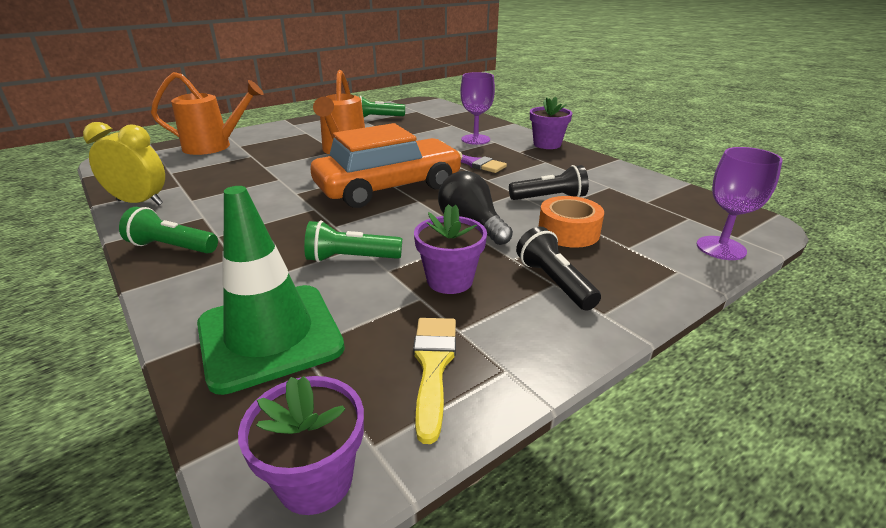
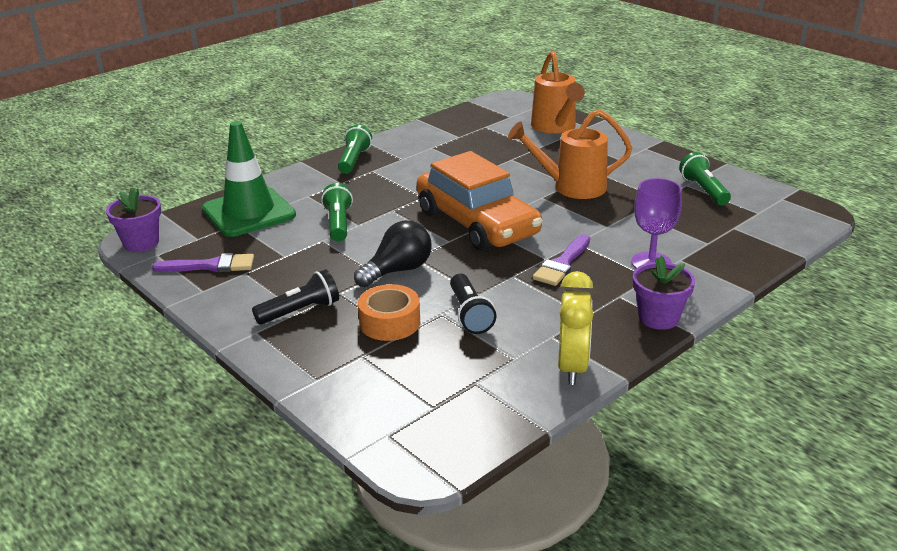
camera: 85 degrees right, 0 degrees up
yellow clock [83,122,165,205] -> yellow clock moved to [558,271,593,385]
yellow brush [413,318,456,444] -> purple brush [152,253,254,273]
purple flower pot [414,204,487,294] -> none
purple goblet [697,147,783,260] -> none

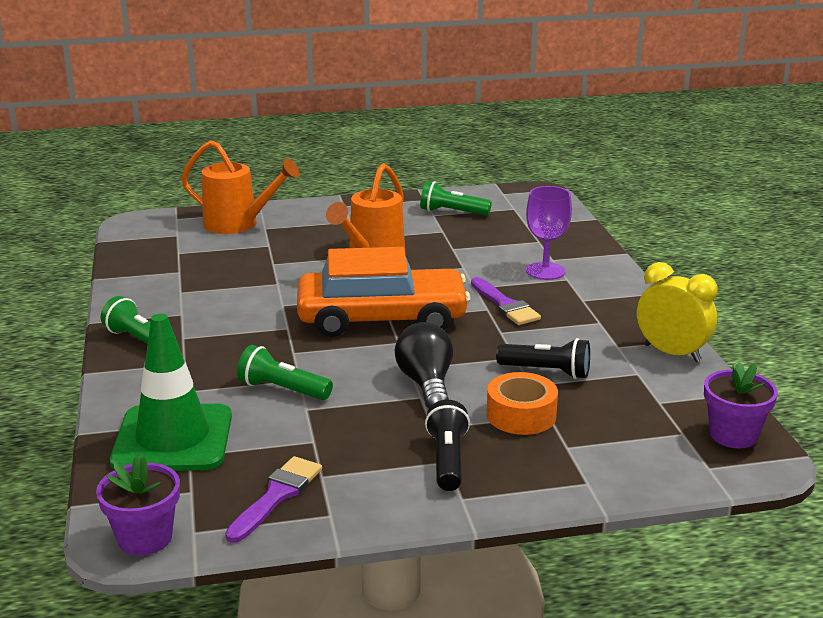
camera: 60 degrees left, 5 degrees down
purple flower pot [633,255,695,330] -> purple flower pot moved to [704,362,778,449]

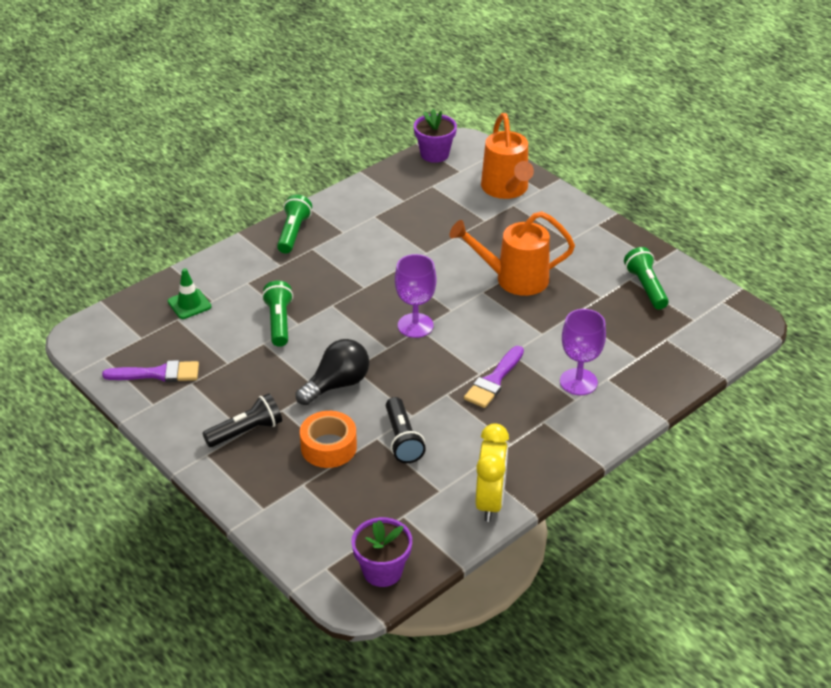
camera: 60 degrees right, 15 degrees up
purple flower pot [96,455,180,556] -> purple flower pot moved to [414,109,457,163]
green traffic cone [110,314,232,471] -> green traffic cone [168,268,211,319], size x0.47
orange car [297,247,470,337] -> purple goblet [395,254,437,338]

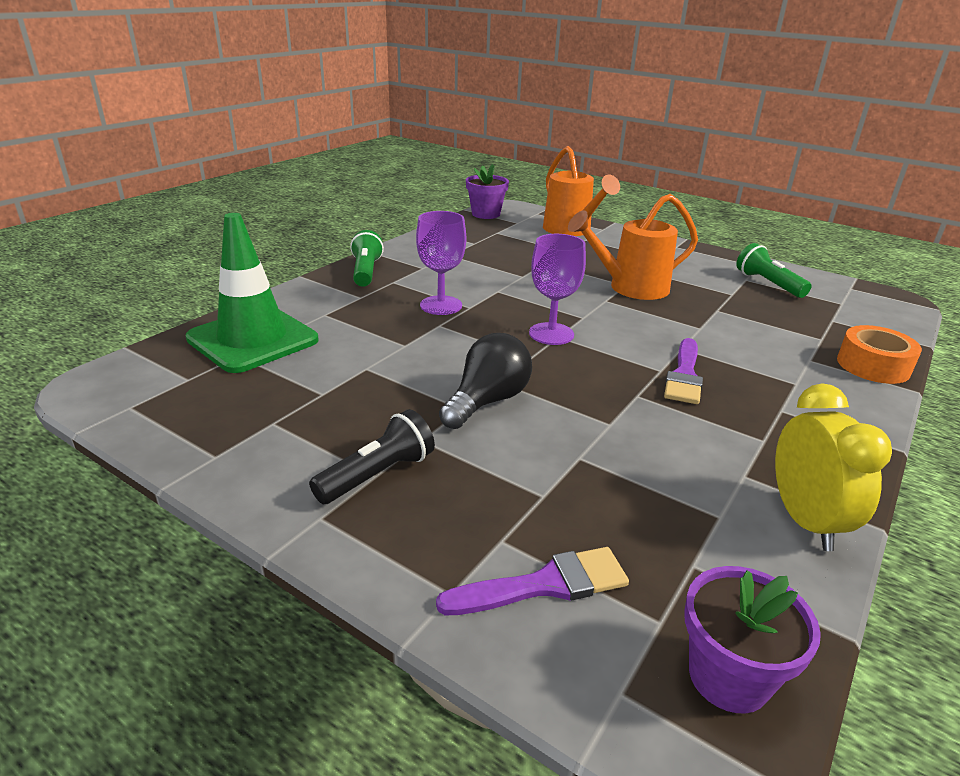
camera: 15 degrees left, 10 degrees down
purple brush [102,360,199,382] -> purple brush moved to [436,547,629,615]
green traffic cone [168,268,211,319] -> green traffic cone [185,213,318,373], size x2.15
green flashlight [262,281,293,347] -> none
orange tape [300,411,357,468] -> orange tape moved to [837,325,922,384]
black flashlight [386,397,426,463] -> none
purple goblet [560,309,606,395] -> purple goblet moved to [416,211,466,315]

